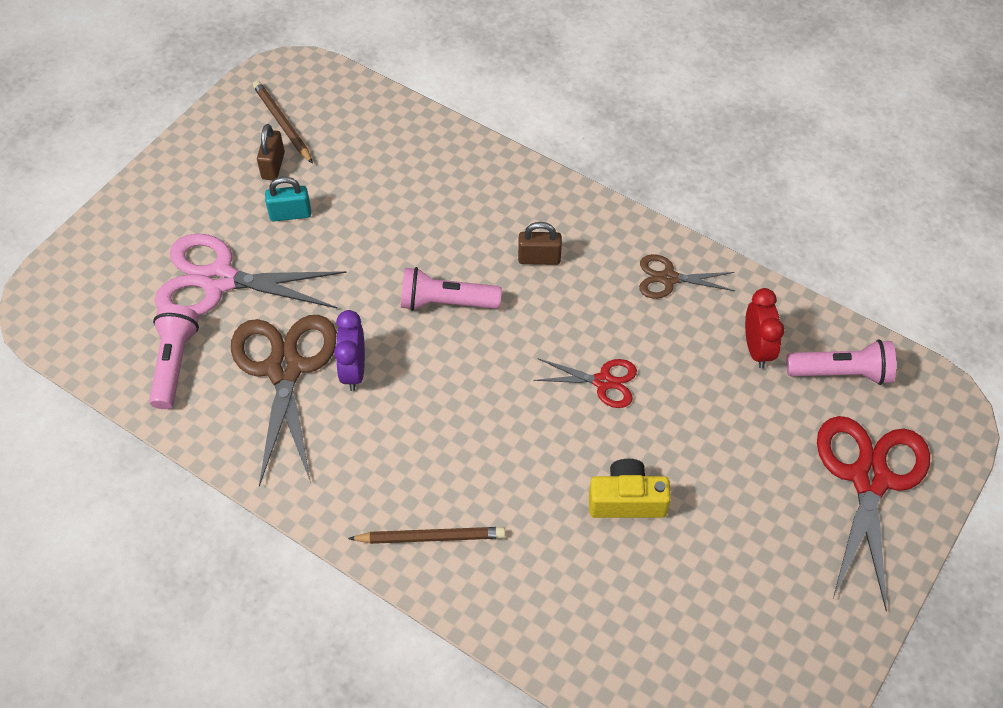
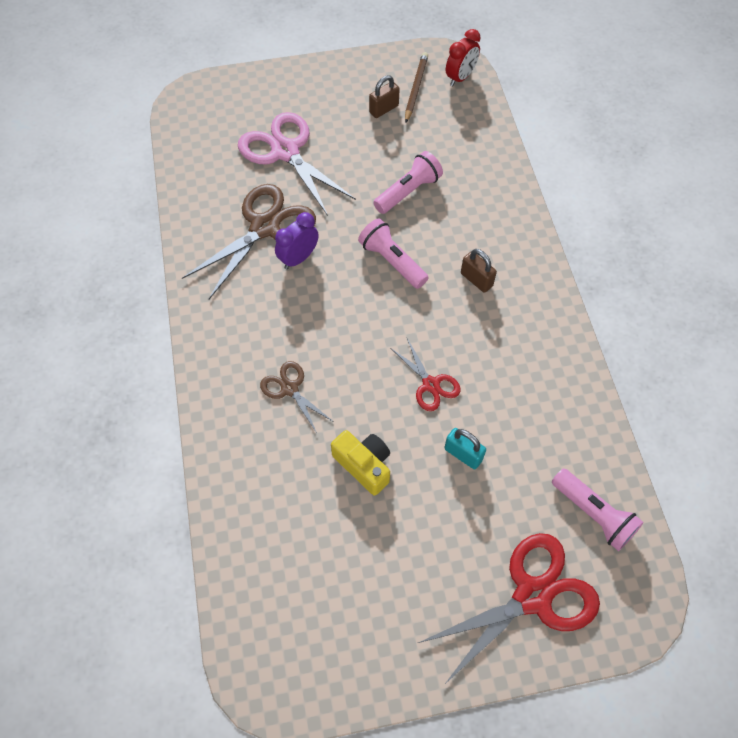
camera: 45 degrees right, 5 degrees up
pink flashlight [149,304,199,409] -> pink flashlight moved to [373,151,443,214]
turquoise padlock [265,177,311,221] -> turquoise padlock moved to [444,428,486,469]
brown pencil [348,527,506,544] -> none
brown scissors [639,254,735,299] -> brown scissors moved to [260,361,334,433]
red clock [745,288,784,368] -> red clock moved to [446,29,480,86]

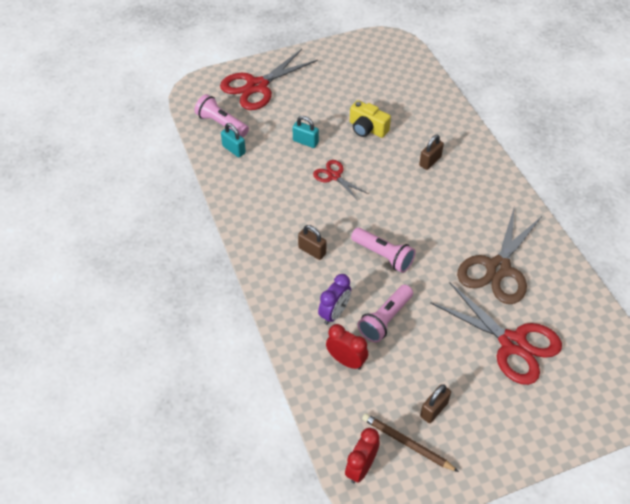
camera: 170 degrees right, 10 degrees down
pink scissors [238,112,356,216] -> red scissors [430,282,562,385]
brown scissors [260,361,334,433] -> brown padlock [419,135,444,170]
purple clock [275,212,319,269] -> purple clock moved to [318,274,351,325]
brown pencil [405,52,428,123] -> brown pencil turned 120 degrees clockwise [362,413,459,472]
none -> turquoise padlock [221,123,246,157]
none -> red clock [326,324,368,370]

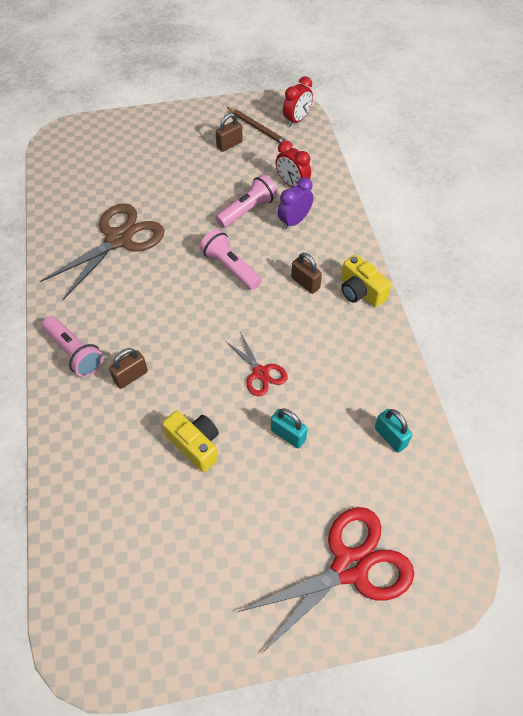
camera: 170 degrees left, 5 degrees up
pink flashlight [194,94,249,137] -> pink flashlight moved to [42,316,104,377]
red scissors [430,282,562,385] -> none
none -> yellow camera [341,254,391,307]

